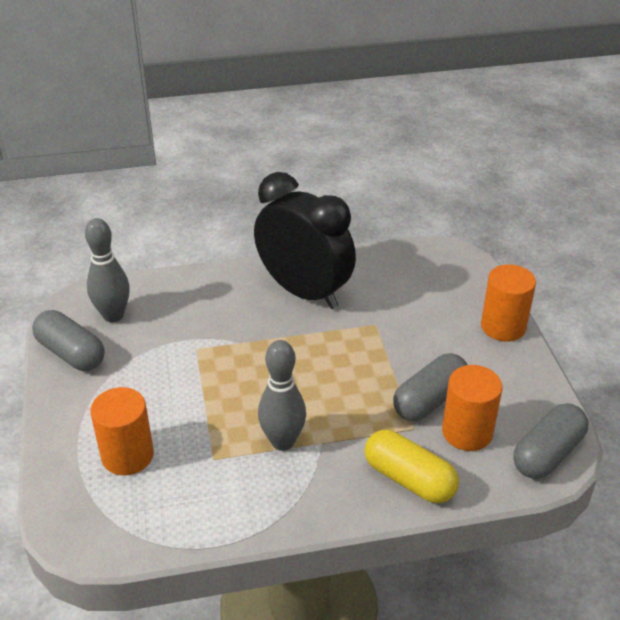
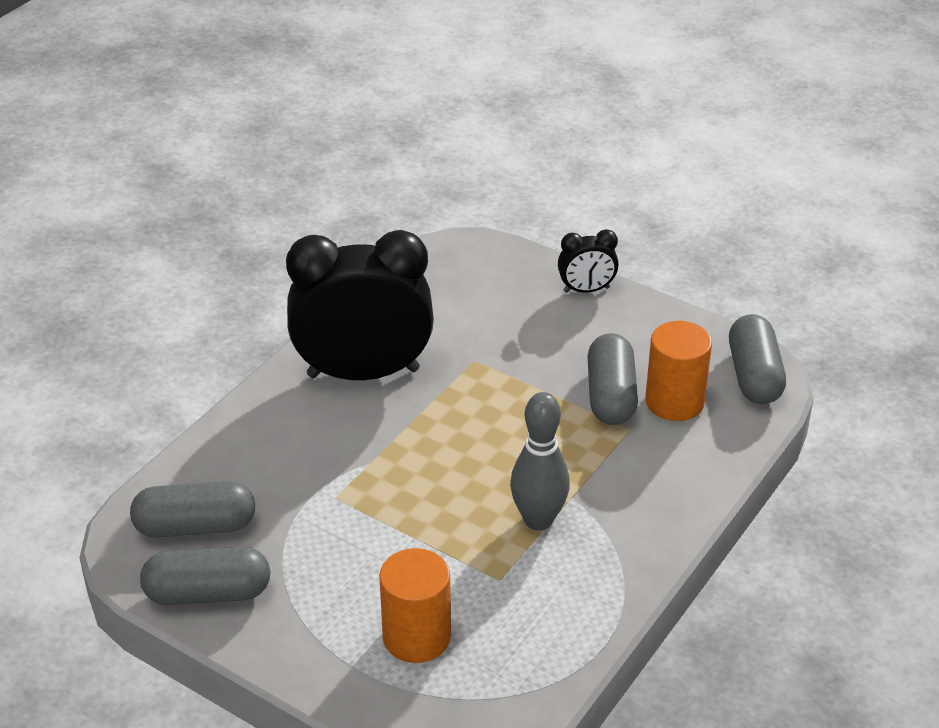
camera: 45 degrees left, 0 degrees up
grey bowling pin [85,218,130,323] -> grey capsule [130,481,255,538]
yellow capsule [365,430,459,503] -> none
orange cylinder [481,264,536,342] -> black clock [558,229,619,293]

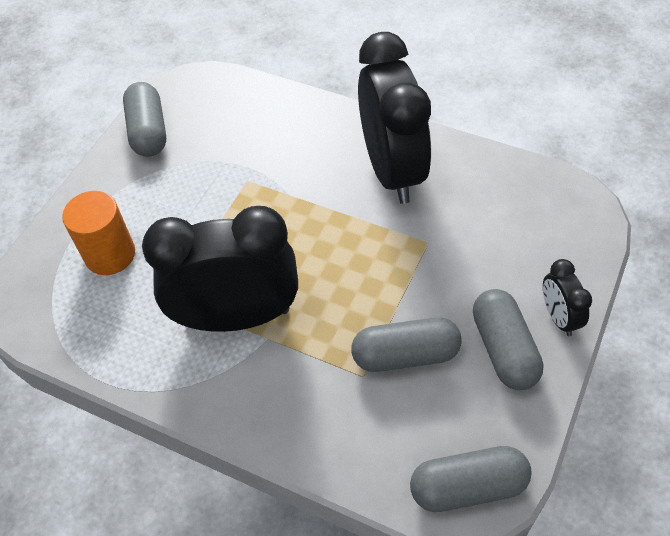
camera: 85 degrees right, 15 degrees up
grey capsule [130,481,255,538] -> grey capsule moved to [473,289,544,390]
grey bowling pin [510,392,570,531] -> black clock [142,206,298,332]
orange cylinder [645,321,712,421] -> none

